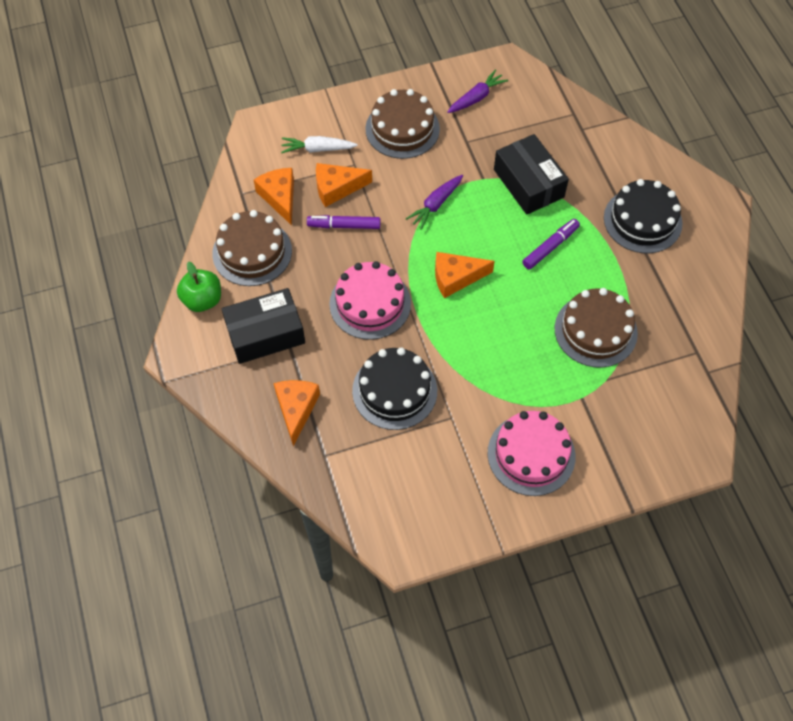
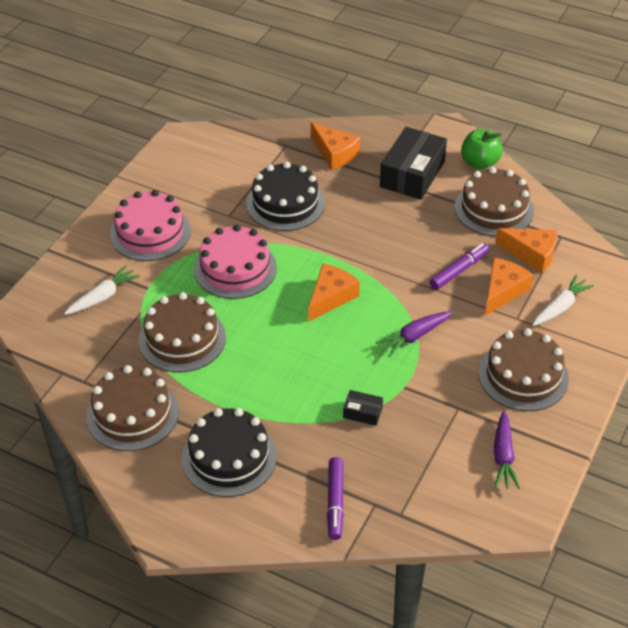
camera: 135 degrees right, 15 degrees down
pink cake [329,261,411,340] -> pink cake moved to [194,224,277,299]
purple carrot [406,175,463,230] -> purple carrot turned 120 degrees counterclockwise [376,311,452,357]
black box [494,134,569,215] -> black box [343,390,383,426], size x0.45
purple marker [522,219,580,269] -> purple marker moved to [327,457,344,540]
none -> white carrot [64,265,140,315]
none -> brown cake [86,365,179,451]

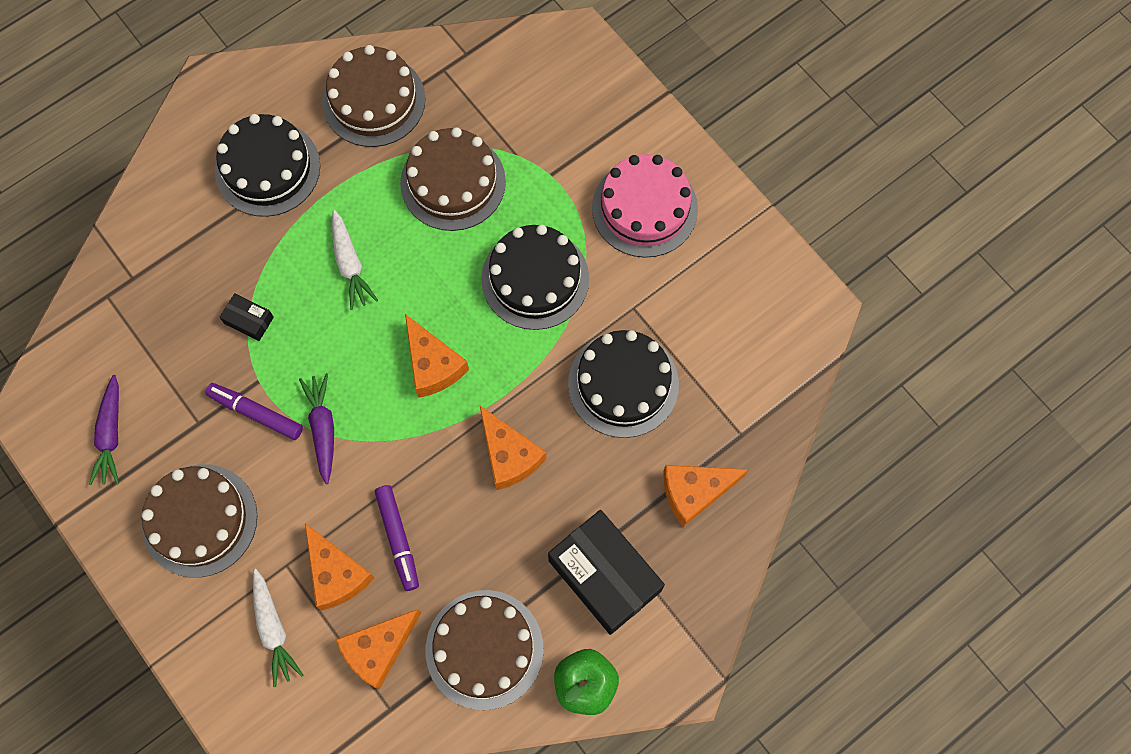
camera: 115 degrees right, 25 degrees up
white carrot [64,265,140,315] -> white carrot moved to [332,210,378,310]
pink cake [194,224,277,299] -> black cake [481,224,589,330]
purple marker [327,457,344,540] -> purple marker moved to [205,383,303,440]
black box [343,390,383,426] -> black box turned 75 degrees clockwise [220,293,274,341]
purple carrot [494,411,520,489] -> purple carrot turned 120 degrees counterclockwise [89,375,119,485]
none -> orange cheese [480,406,546,490]

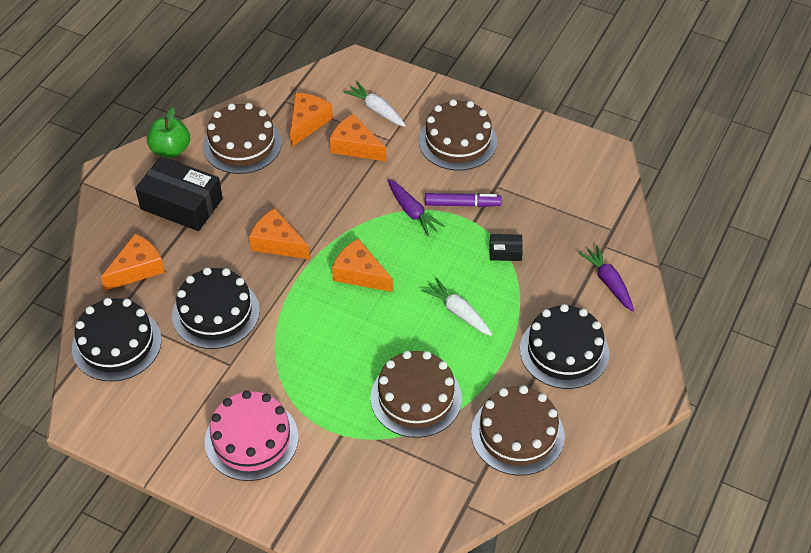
camera: 155 degrees right, 20 degrees down
purple carrot [89,375,119,485] -> purple carrot moved to [579,245,634,312]
purple marker [375,485,419,591] -> none
black cake [481,224,589,330] -> black cake moved to [72,298,162,381]

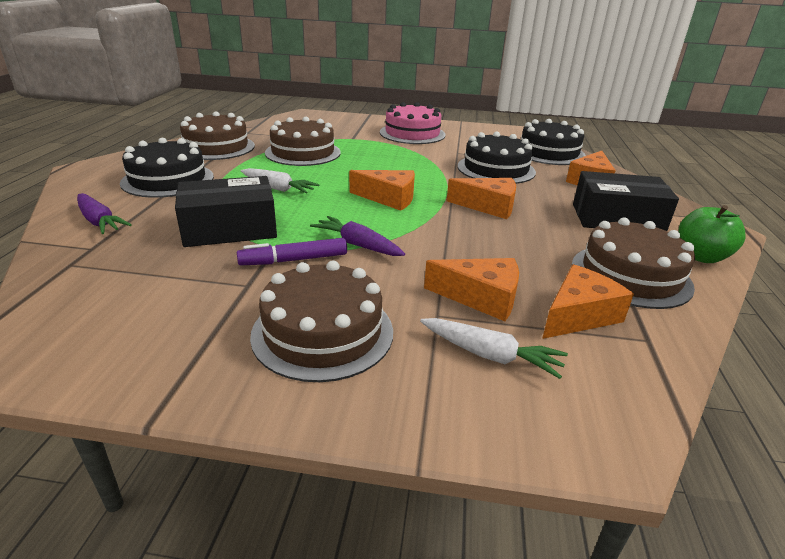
camera: 160 degrees right, 20 degrees down
orange cheese [290,93,333,147] -> orange cheese turned 135 degrees counterclockwise [542,264,634,339]
black box [490,234,523,261] -> black box [175,176,277,247], size x2.21

